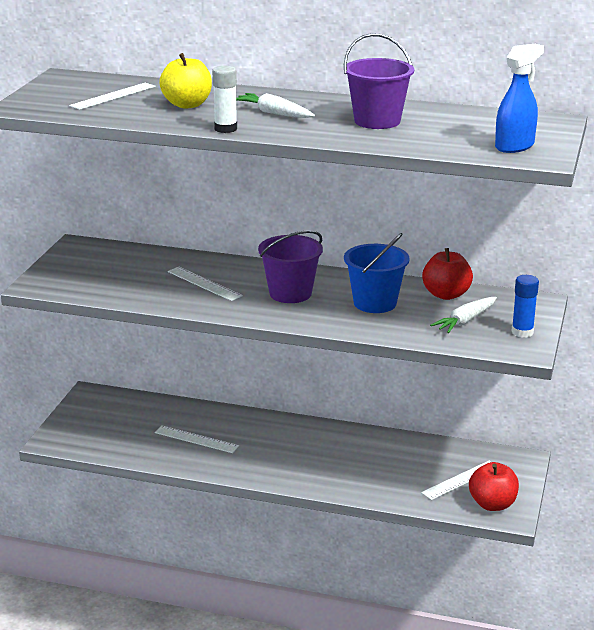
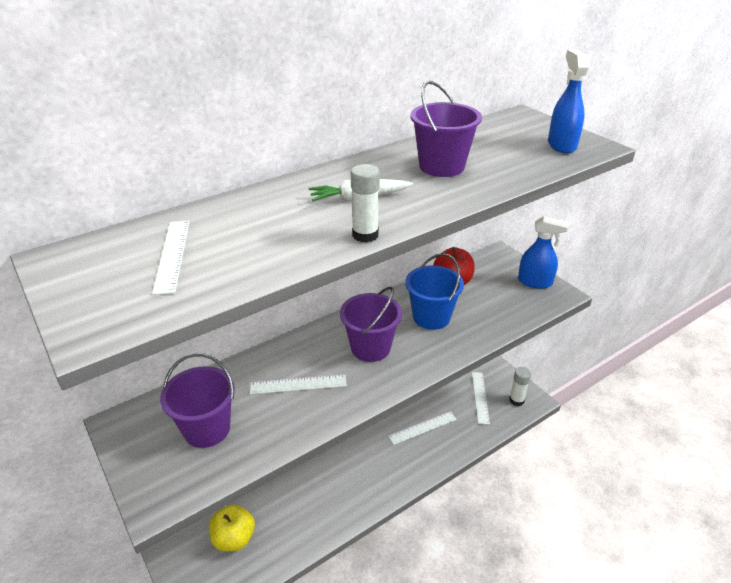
camera: 50 degrees left, 10 degrees up
white ruler [155,425,239,453] -> white ruler moved to [388,411,457,445]
yellow apple [159,53,212,109] -> yellow apple moved to [209,504,255,551]
white carrot [430,297,497,333] -> none
red apple [469,462,519,511] -> white glue stick [509,367,531,406]
blue glue stick [511,275,539,338] -> blue spray bottle [518,216,569,289]
none -> purple bucket [160,353,235,448]

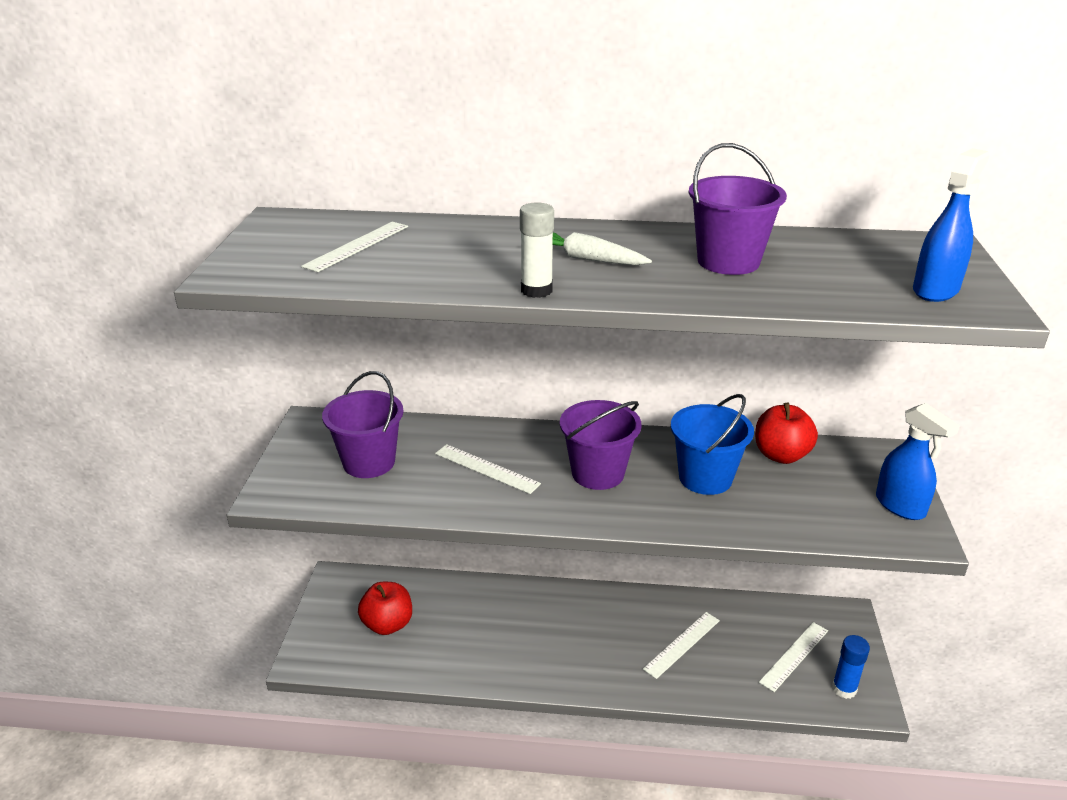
camera: 40 degrees right, 5 degrees down
yellow apple [209,504,255,551] -> red apple [358,582,412,635]
white ruler [388,411,457,445] -> white ruler turned 60 degrees counterclockwise [643,612,720,679]
white glue stick [509,367,531,406] -> blue glue stick [832,635,870,699]

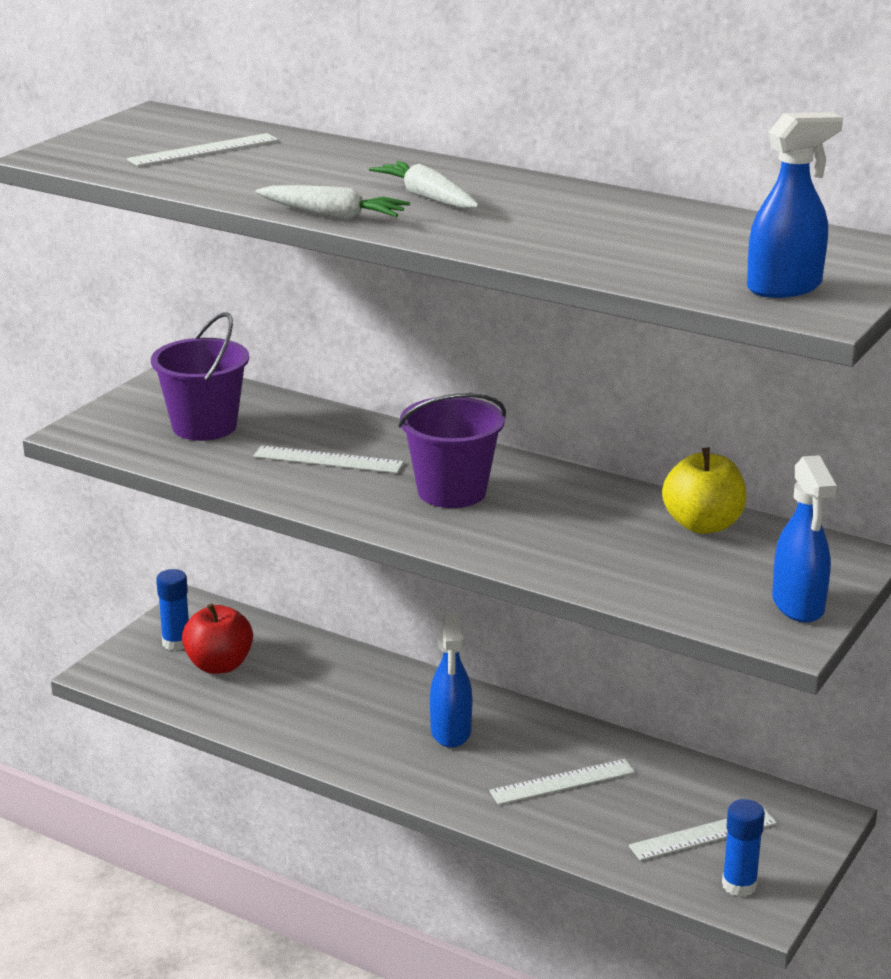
camera: 25 degrees right, 5 degrees down
white ruler [435,444,541,494] -> white ruler turned 45 degrees counterclockwise [253,445,404,473]
white glue stick [520,202,554,298] -> white carrot [255,185,410,220]
blue bucket [671,394,754,495] -> none
purple bucket [689,143,787,275] -> none
red apple [755,402,818,464] -> yellow apple [662,448,747,534]
none -> blue glue stick [156,569,189,651]
none -> blue spray bottle [430,613,472,748]

